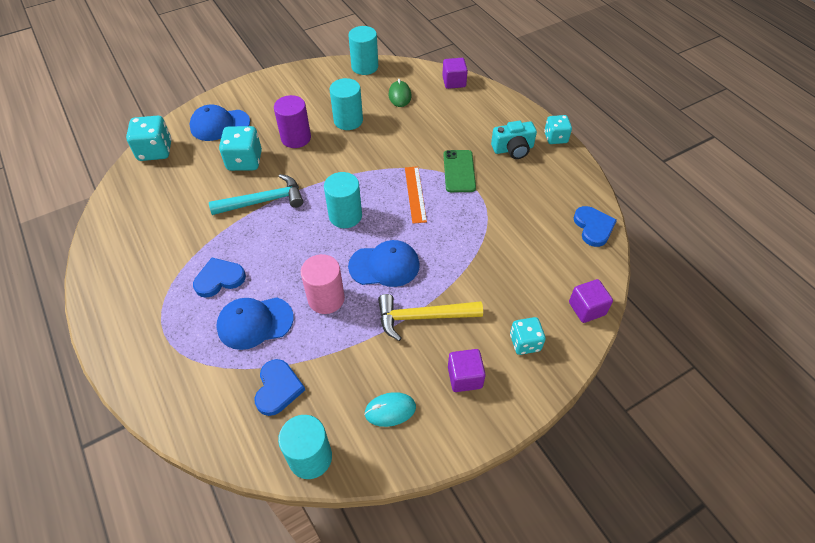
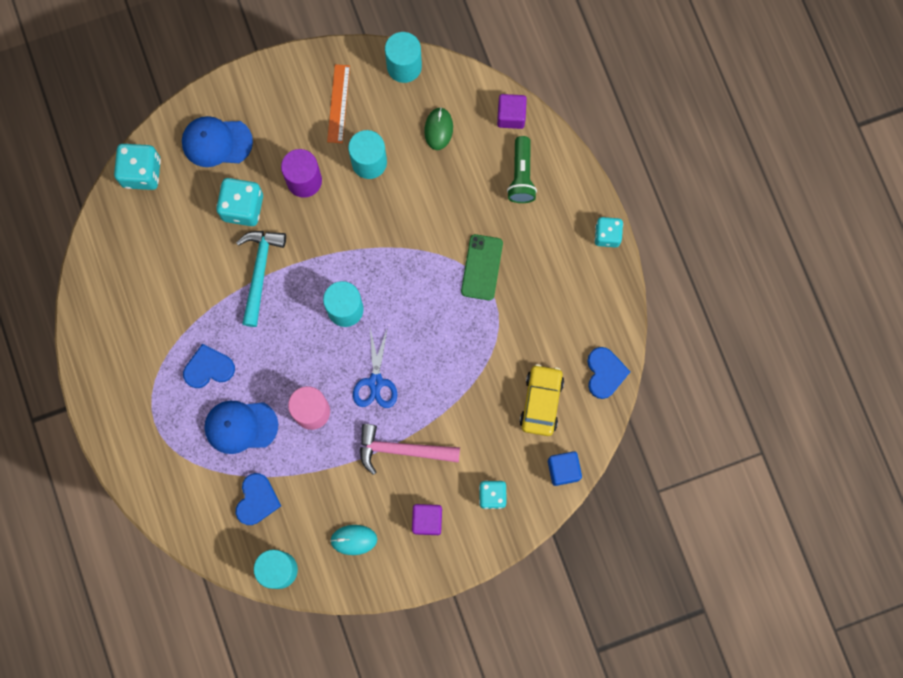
camera: 10 degrees right, 25 degrees up
turquoise hammer [209,174,303,215] -> turquoise hammer turned 75 degrees counterclockwise [236,231,286,327]
blue cap [348,240,420,287] -> blue scissors [353,327,397,408]
yellow hammer [378,294,483,341] -> pink hammer [360,424,460,475]
orange ruler [405,166,427,224] -> orange ruler moved to [327,64,350,143]
turquoise camera [491,121,537,159] -> none
purple cube [569,279,613,323] -> blue cube [548,451,582,486]
none -> green flashlight [507,136,537,203]
none -> yellow car [519,364,564,436]

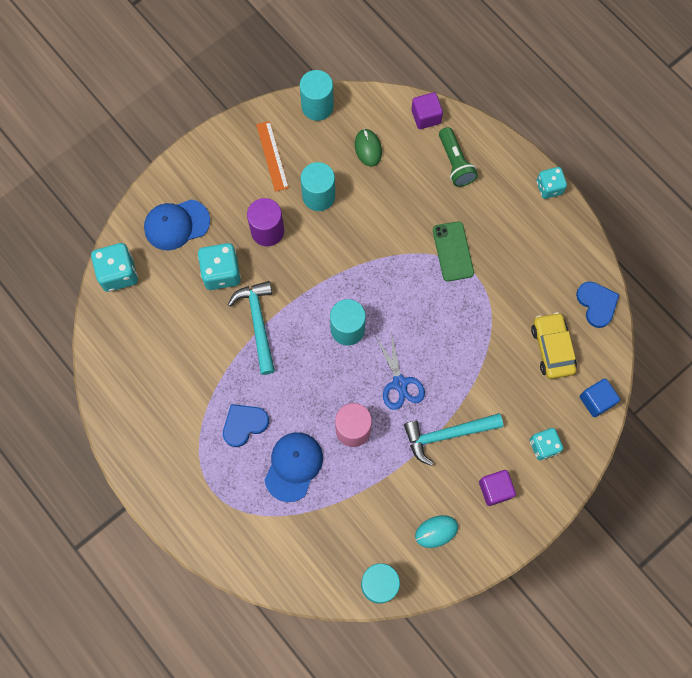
camera: 20 degrees left, 5 degrees down
blue cap [204,401,278,454] -> blue cap turned 135 degrees clockwise [264,432,323,502]
blue heart [236,473,281,525] -> none
pink hammer [360,424,460,475] -> turquoise hammer [404,413,503,466]

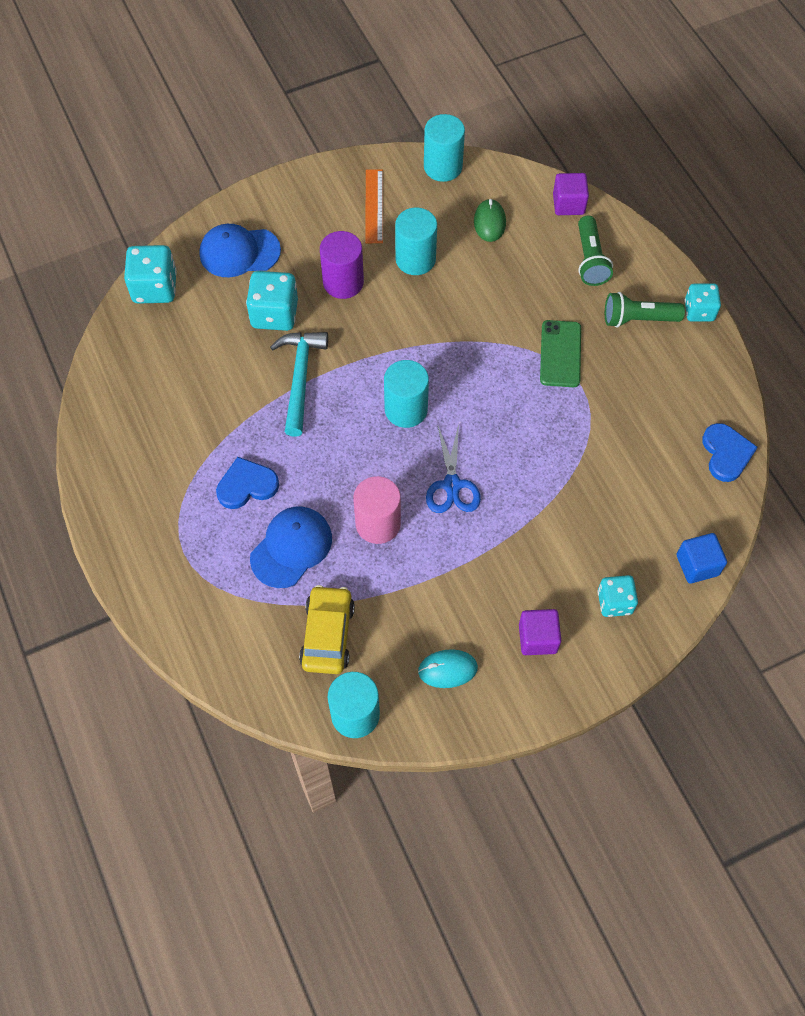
camera: 15 degrees right, 10 degrees down
turquoise hammer [404,413,503,466] -> none
yellow car [531,312,577,379] -> yellow car moved to [299,585,355,674]
none -> green flashlight [605,292,685,328]

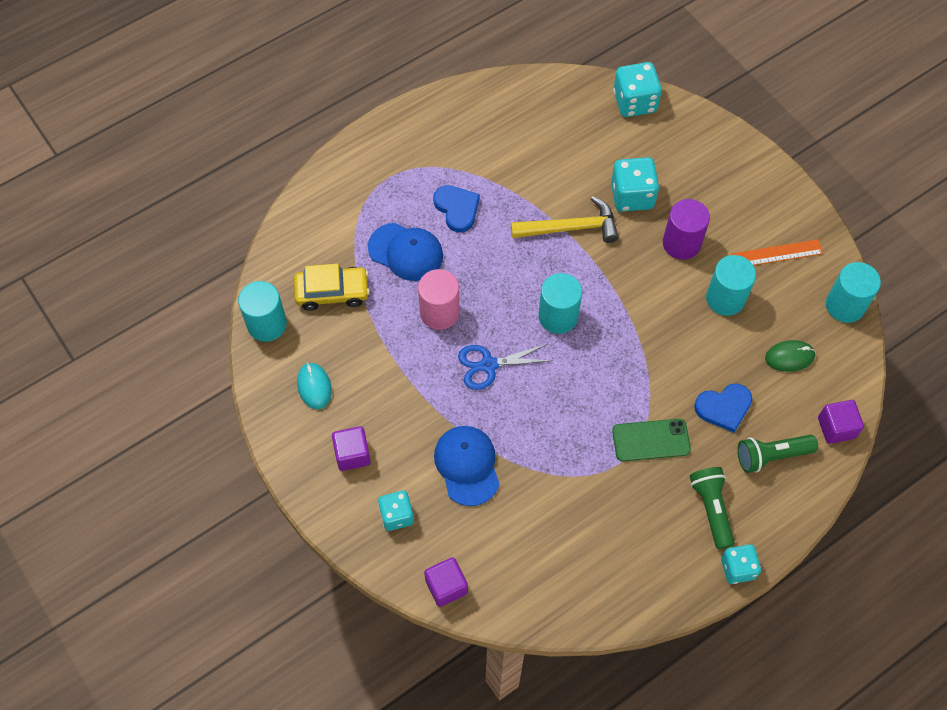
camera: 80 degrees right, 0 degrees up
blue cap [200,224,281,277] -> blue cap moved to [434,426,500,506]
turquoise hammer [270,332,328,437] -> yellow hammer [511,196,619,243]
blue cube [677,533,727,583] -> purple cube [424,557,468,607]
blue heart [702,423,758,482] -> blue heart moved to [694,384,752,433]

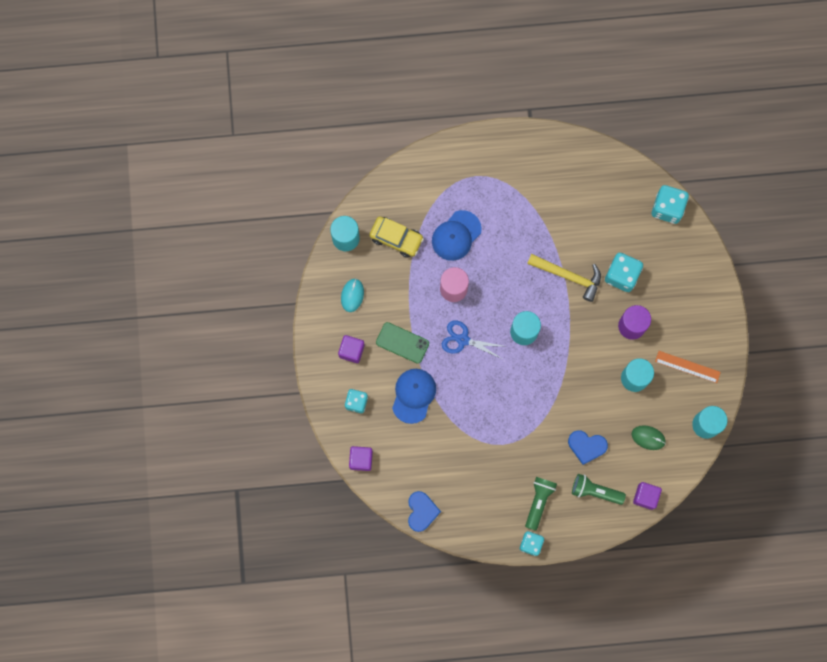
camera: 30 degrees right, 15 degrees up
blue cap [368,223,443,281] -> blue cap turned 75 degrees clockwise [432,210,482,261]
blue heart [433,185,480,232] -> blue heart moved to [408,491,441,532]
green phone [612,419,691,461] -> green phone moved to [376,322,429,364]

